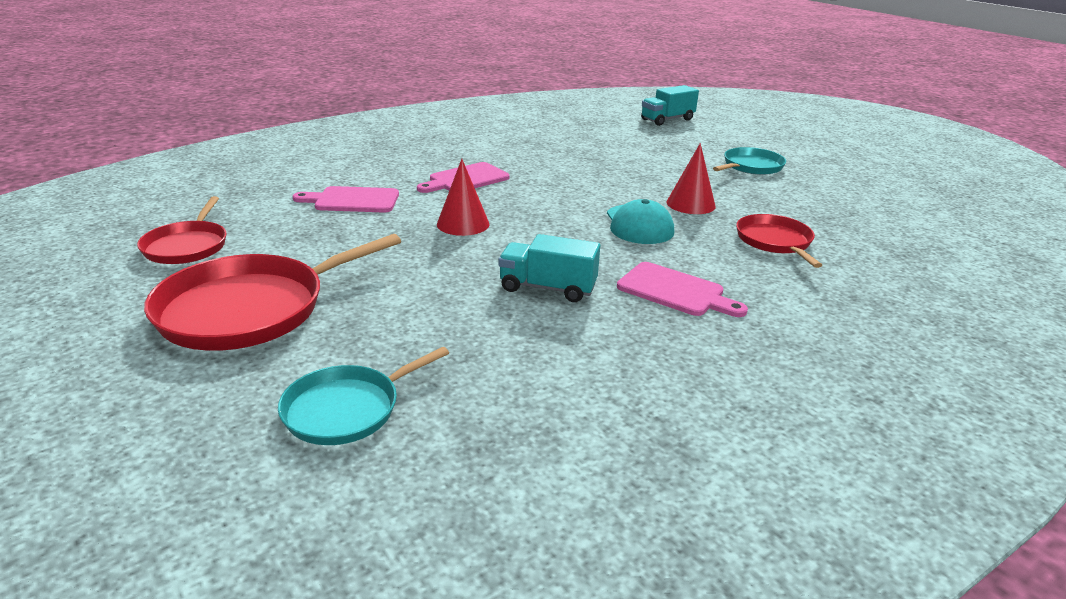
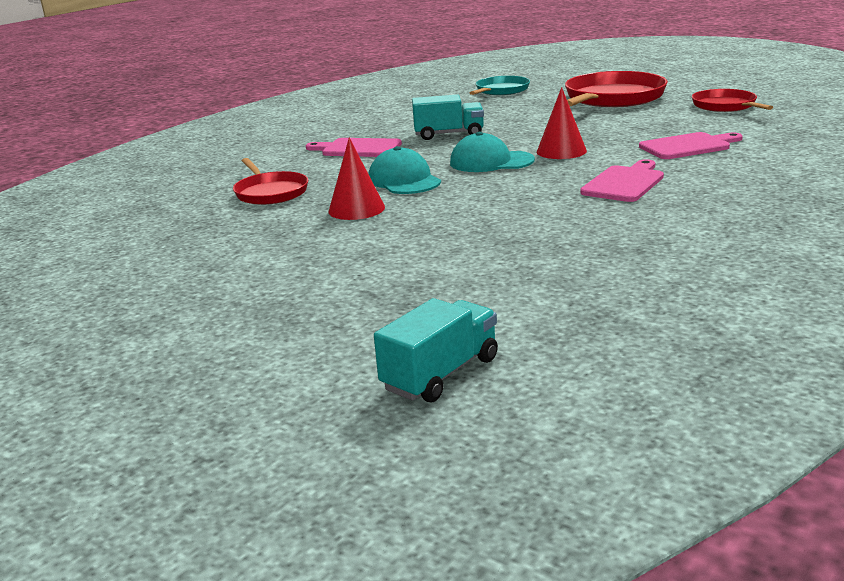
camera: 165 degrees right, 5 degrees down
turquoise pan [713,147,786,175] -> none
none -> turquoise cap [450,132,535,172]

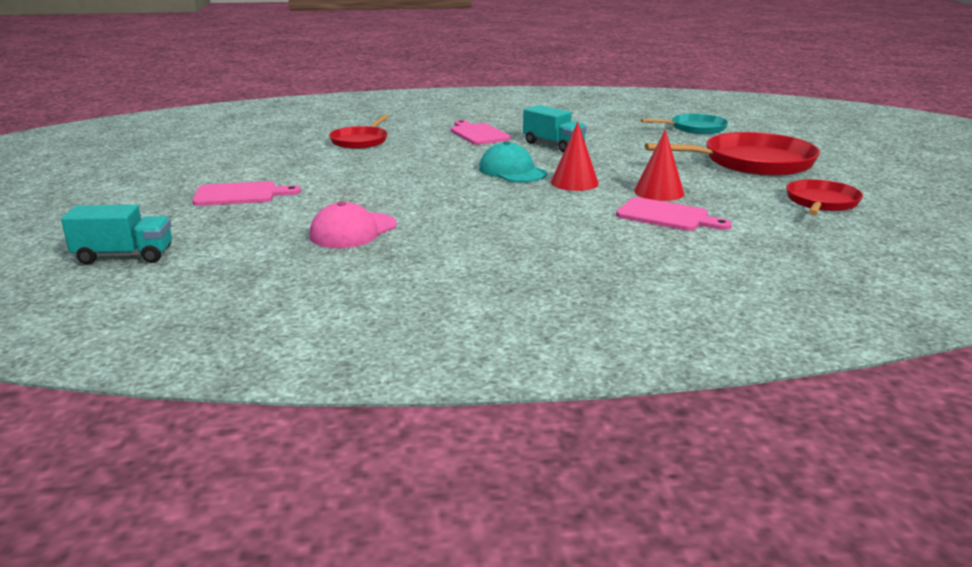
camera: 45 degrees right, 0 degrees up
red cone [328,137,385,220] -> red cone moved to [634,129,684,201]
turquoise cap [369,146,441,194] -> none
pink cutting board [580,159,664,202] -> pink cutting board moved to [192,181,301,206]
none -> pink cap [309,201,397,248]

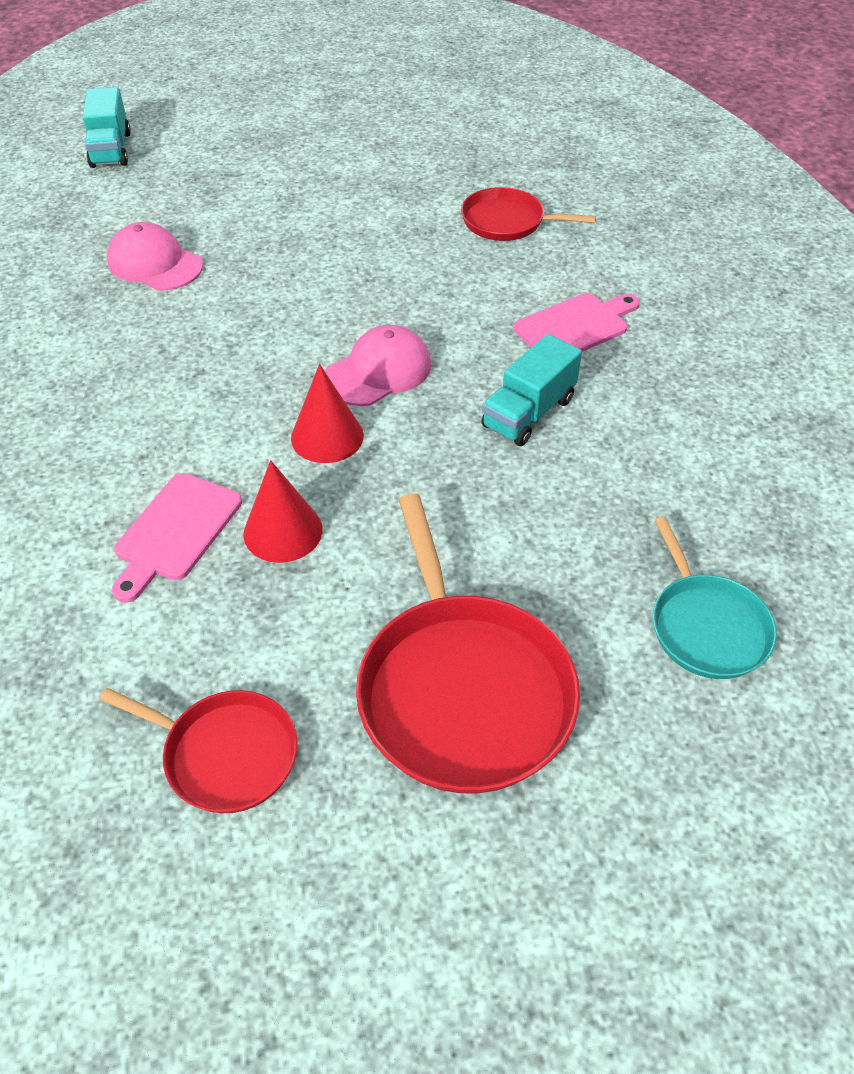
camera: 85 degrees right, 25 degrees up
pink cutting board [192,181,301,206] -> none
turquoise cap [479,141,547,182] -> pink cap [325,325,431,406]

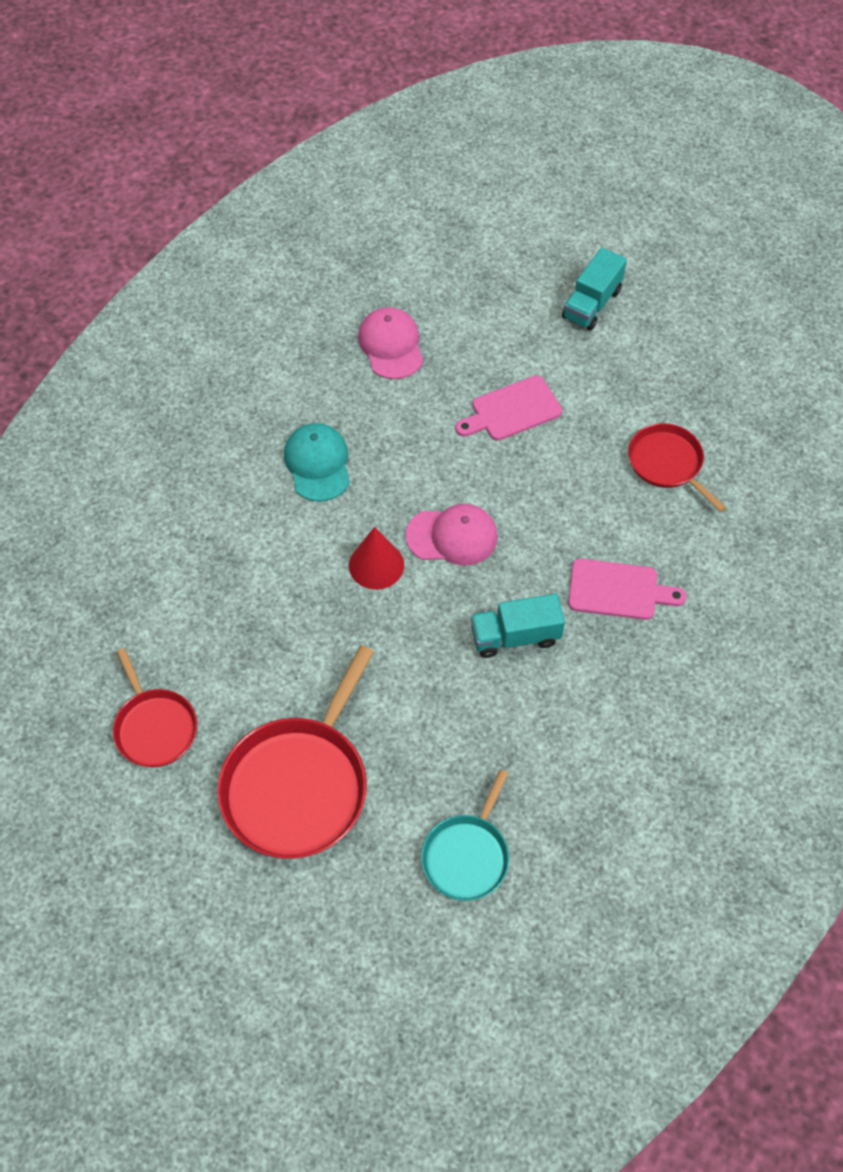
camera: 40 degrees right, 10 degrees up
turquoise truck [83,87,131,168] -> turquoise truck moved to [562,248,627,331]
pink cutting board [112,473,242,603] -> pink cutting board moved to [455,375,562,441]
red cone [244,460,323,563] -> none
none -> turquoise cap [284,423,350,502]

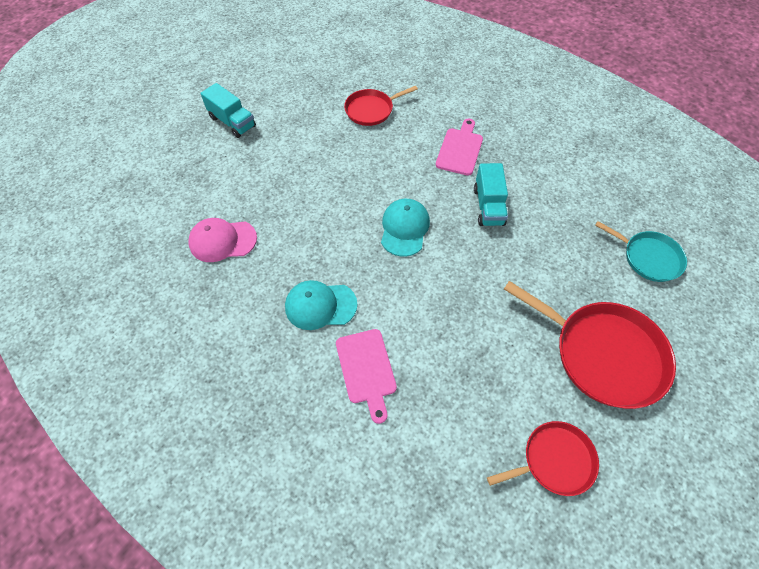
camera: 80 degrees left, 0 degrees up
red cone [349,527,404,589] -> none
pink cap [406,504,498,566] -> turquoise cap [381,199,430,257]
pink cutting board [455,375,562,441] -> pink cutting board moved to [336,329,397,424]

